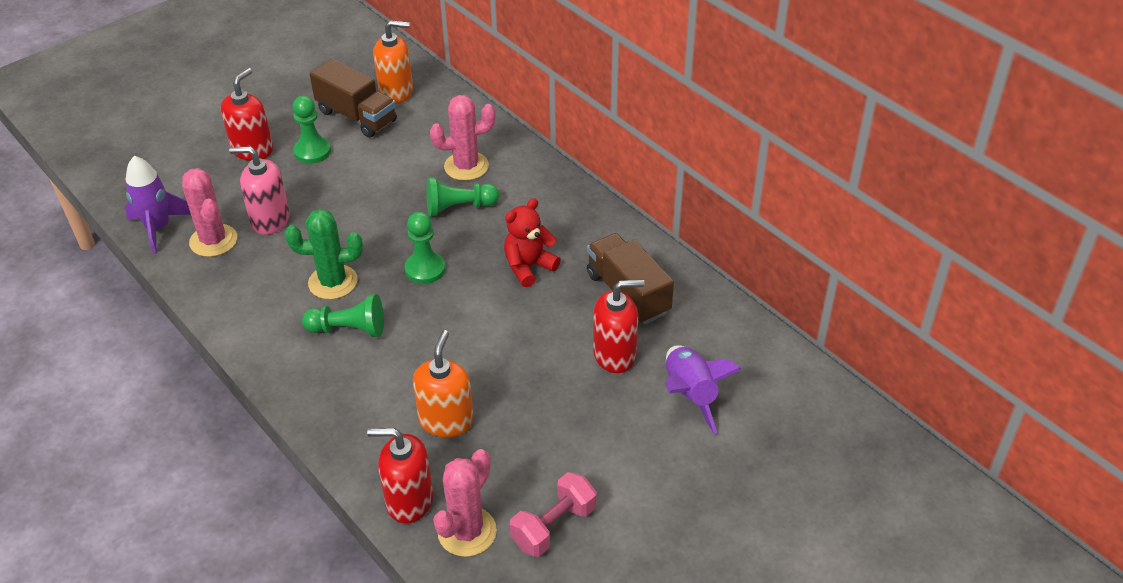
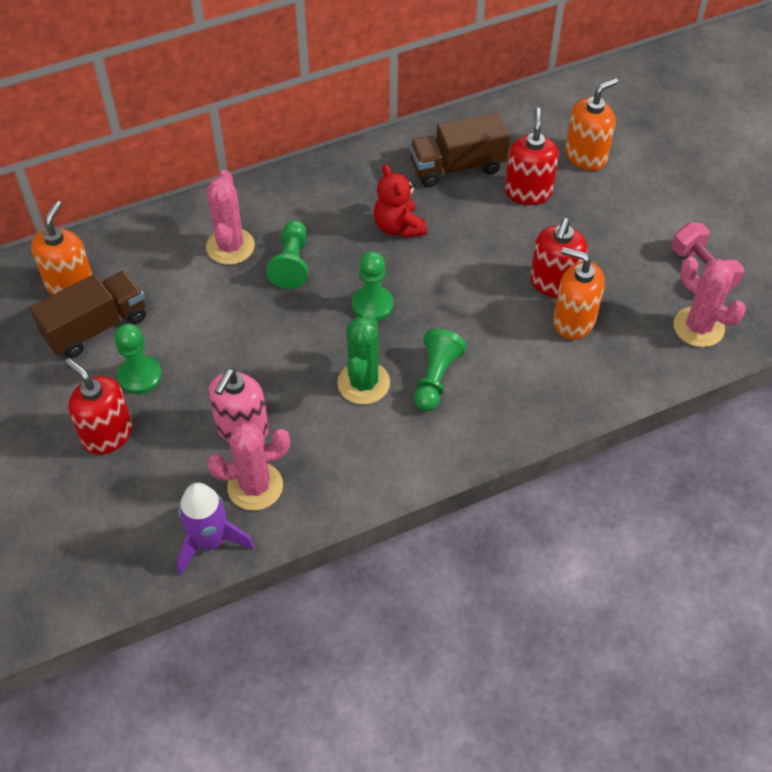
camera: 75 degrees left, 10 degrees up
red soap dispenser [367,428,433,524] -> red soap dispenser moved to [530,218,588,298]
purple rocket [665,345,741,434] -> orange soap dispenser [565,78,618,171]

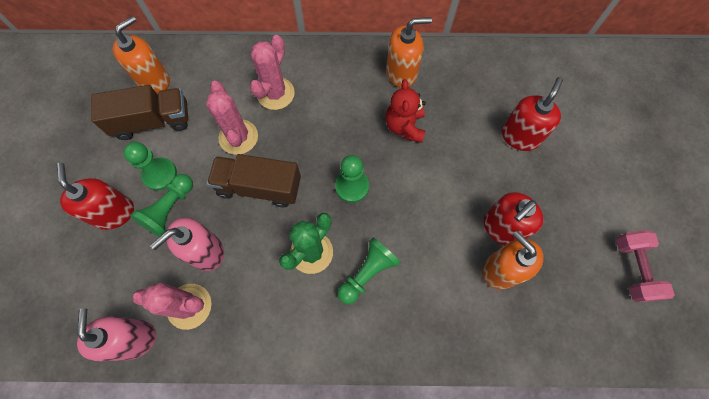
camera: 25 degrees right, 15 degrees up
purple rocket [177,483,254,575] -> pink soap dispenser [77,308,156,361]
green pawn [266,220,308,289] -> green pawn moved to [130,174,193,237]
brown truck [409,112,510,187] -> brown truck moved to [207,154,301,207]
orange soap dispenser [565,78,618,171] -> orange soap dispenser moved to [386,17,432,88]
pink cactus [674,257,745,347] -> pink cactus moved to [206,81,258,155]

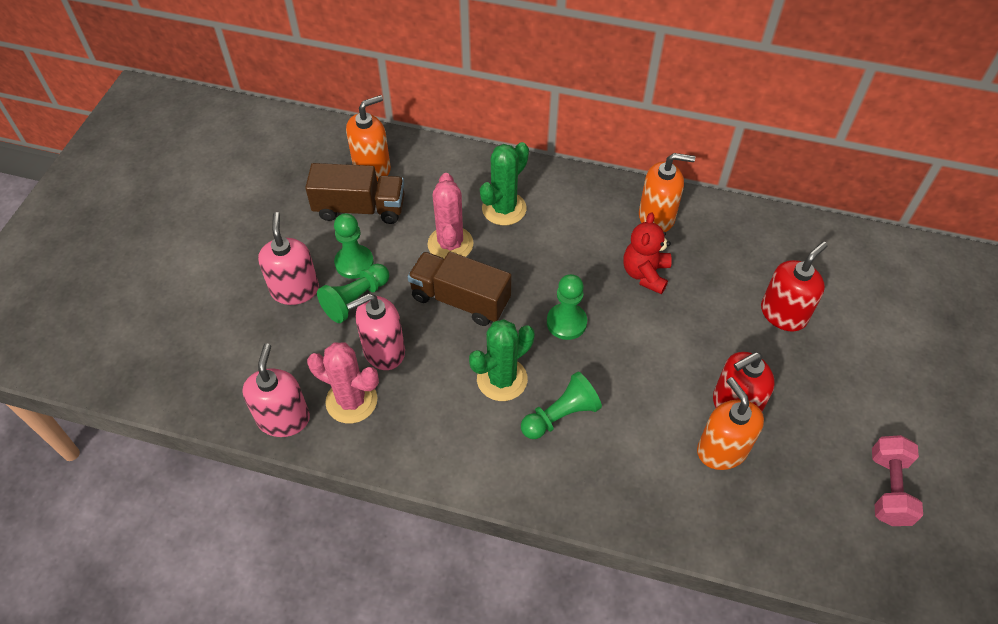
camera: 15 degrees right, 15 degrees down
red soap dispenser [56,163,134,230] -> pink soap dispenser [258,212,319,305]
pink cactus [249,35,295,110] -> green cactus [480,142,529,225]

